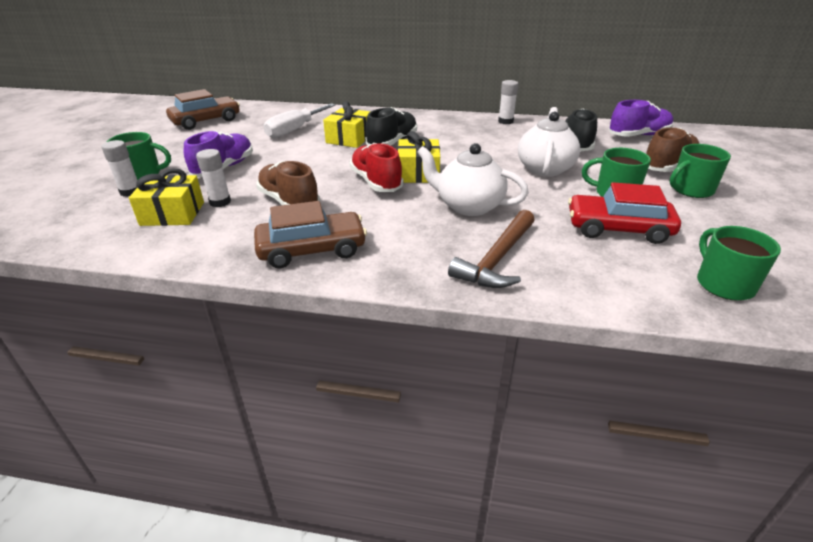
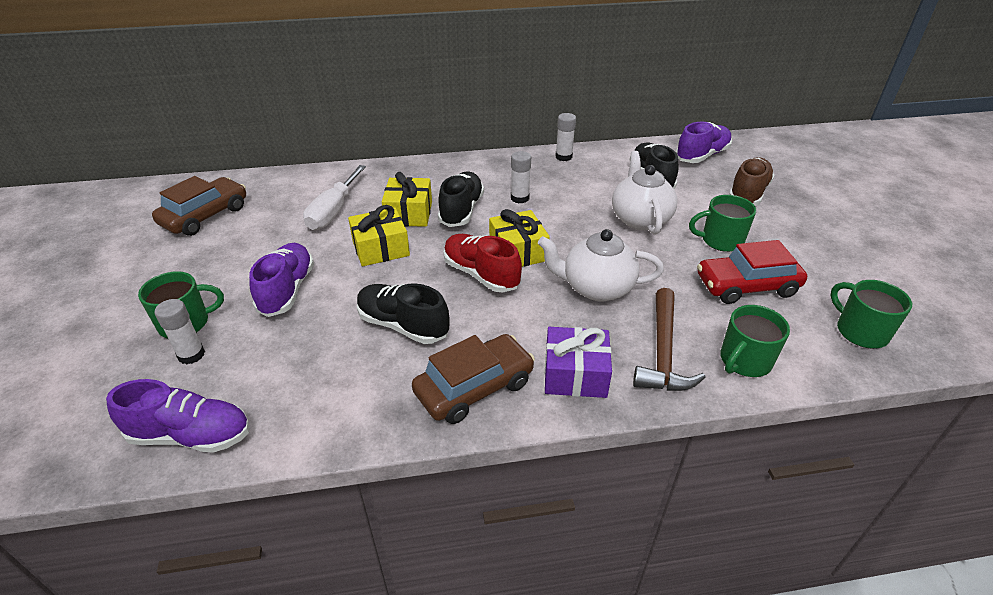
camera: 20 degrees left, 5 degrees up
yellow gift [129,169,204,226] -> yellow gift moved to [348,205,410,266]
white glue stick [196,149,231,207] -> white glue stick moved to [511,151,531,203]
brown shoe [256,161,320,205] -> black shoe [357,283,450,344]
green mug [670,144,731,198] -> green mug moved to [720,305,790,377]
none -> purple shoe [106,379,250,453]
none -> purple gift [545,327,612,398]

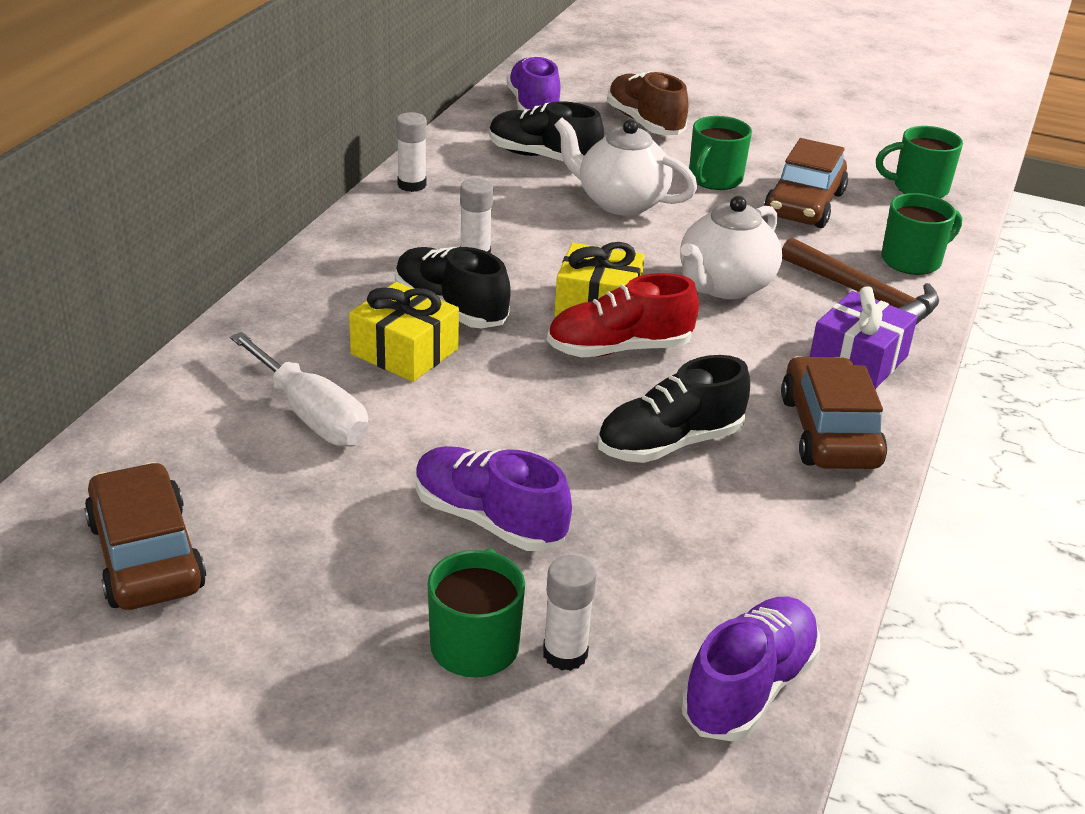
camera: 60 degrees left, 5 degrees down
yellow gift [348,205,410,266] -> none
red car [697,240,807,304] -> brown car [764,138,848,228]
green mug [720,305,790,377] -> green mug turned 105 degrees counterclockwise [881,193,962,275]

